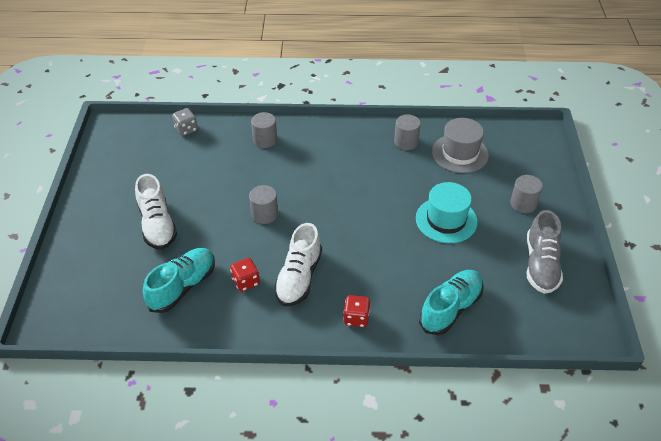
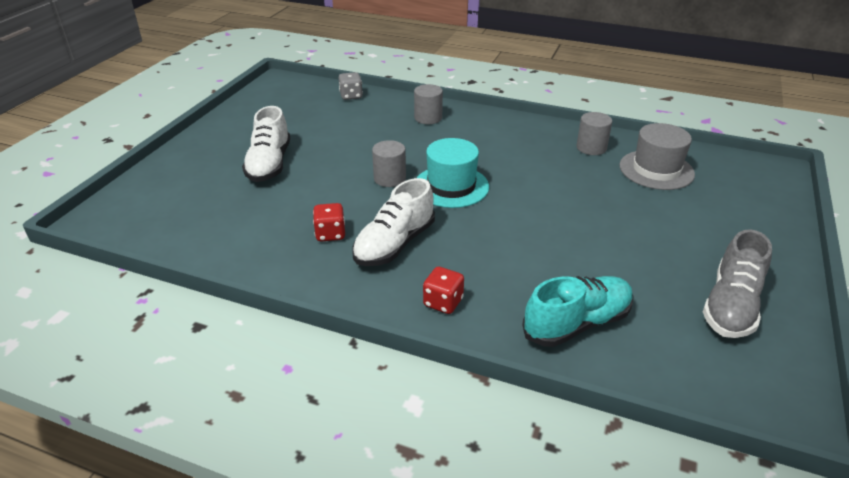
camera: 20 degrees right, 10 degrees down
turquoise shoe [143,248,215,313] -> none
turquoise hat [416,182,477,243] -> turquoise hat moved to [417,138,489,208]
grey cylinder [510,175,543,213] -> none

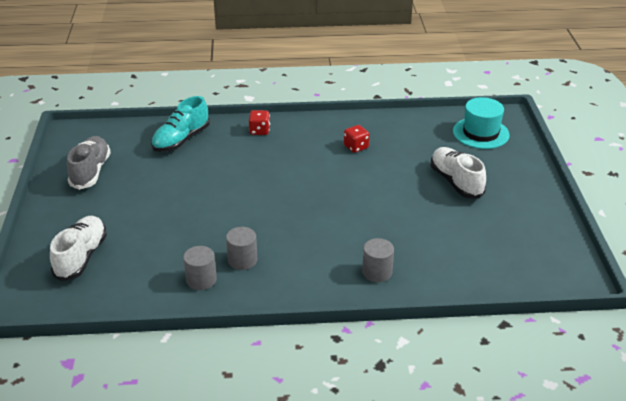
camera: 155 degrees right, 0 degrees up
grey dice [339,72,363,100] -> none
white shoe [352,178,435,266] -> white shoe moved to [50,216,107,282]
grey cylinder [372,140,406,187] -> grey cylinder moved to [226,227,257,270]
turquoise hat [417,138,489,208] -> turquoise hat moved to [453,97,510,149]
grey hat [620,123,695,190] -> none

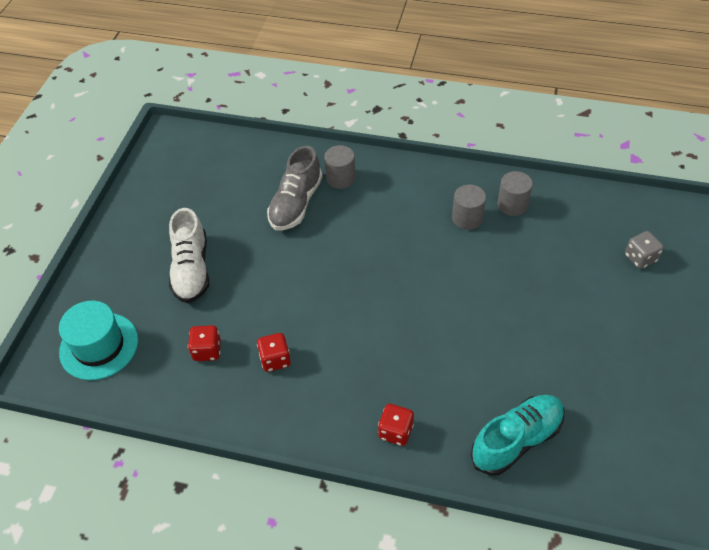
camera: 160 degrees left, 15 degrees up
white shoe [50,216,107,282] -> grey dice [625,231,664,269]
grey shoe [67,136,111,190] -> grey shoe moved to [267,146,323,230]
none -> red dice [188,325,221,361]

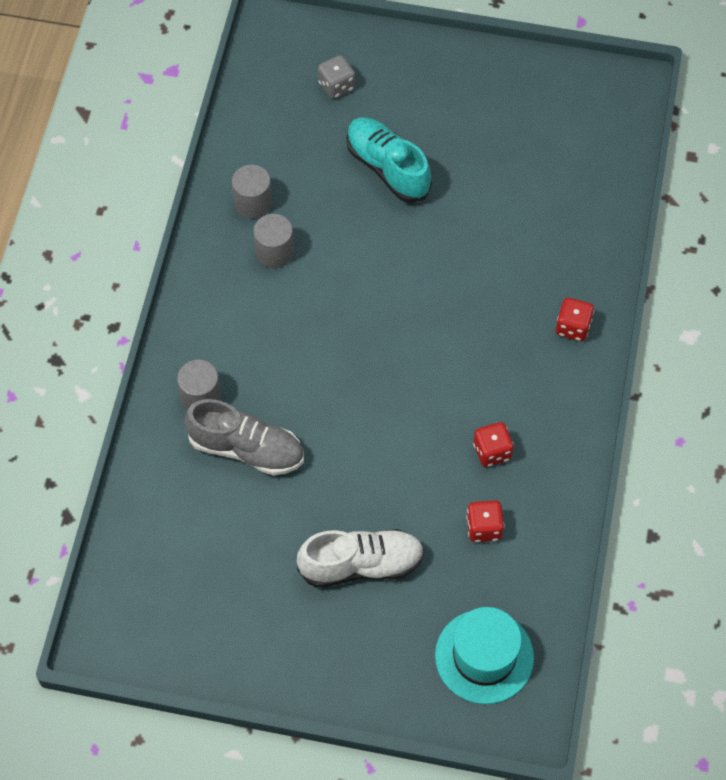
camera: 95 degrees left, 10 degrees up
turquoise shoe [470,395,565,476] -> turquoise shoe moved to [346,117,432,203]

